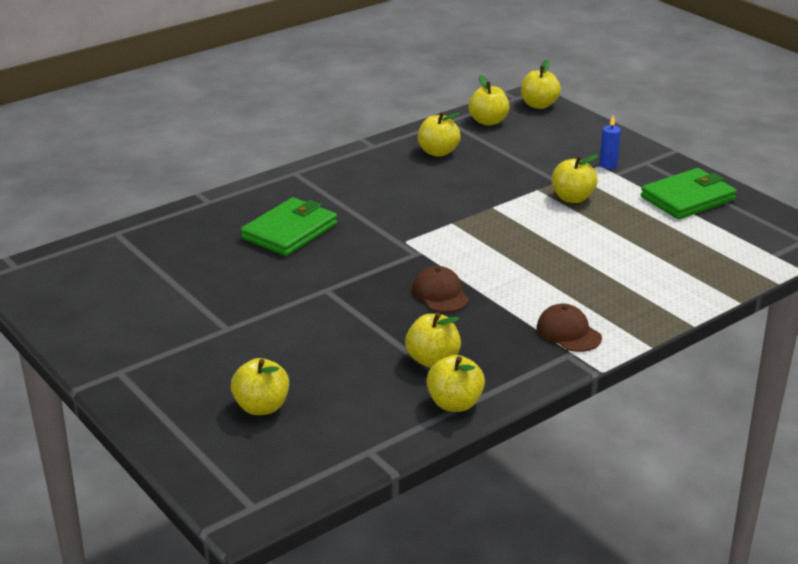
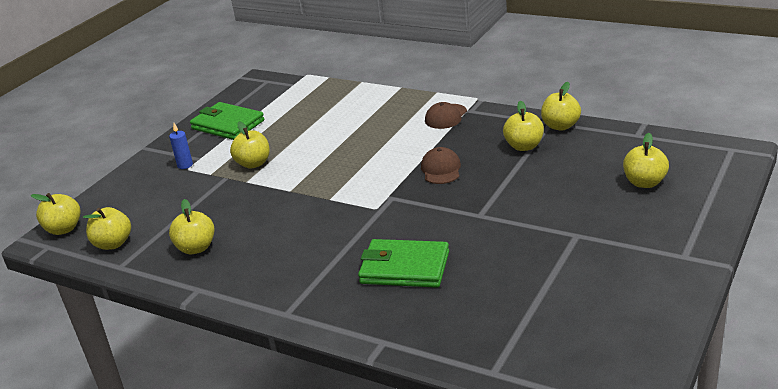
camera: 110 degrees left, 0 degrees up
brown cap [412,266,469,312] -> brown cap turned 135 degrees clockwise [421,147,461,184]

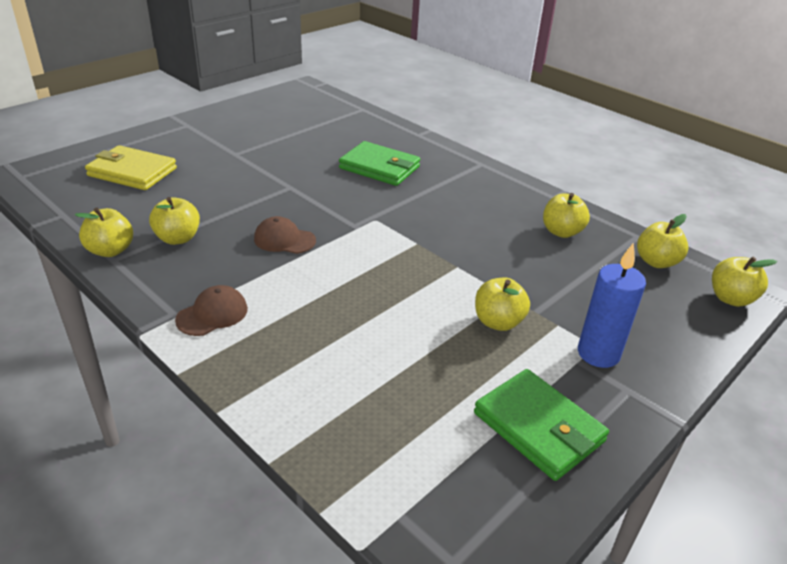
camera: 170 degrees left, 5 degrees up
blue candle [169,123,193,169] -> blue candle [578,243,646,368], size x1.85
brown cap [421,147,461,184] -> brown cap turned 90 degrees clockwise [254,216,316,254]
yellow apple [623,133,669,188] -> yellow wallet [85,145,177,190]

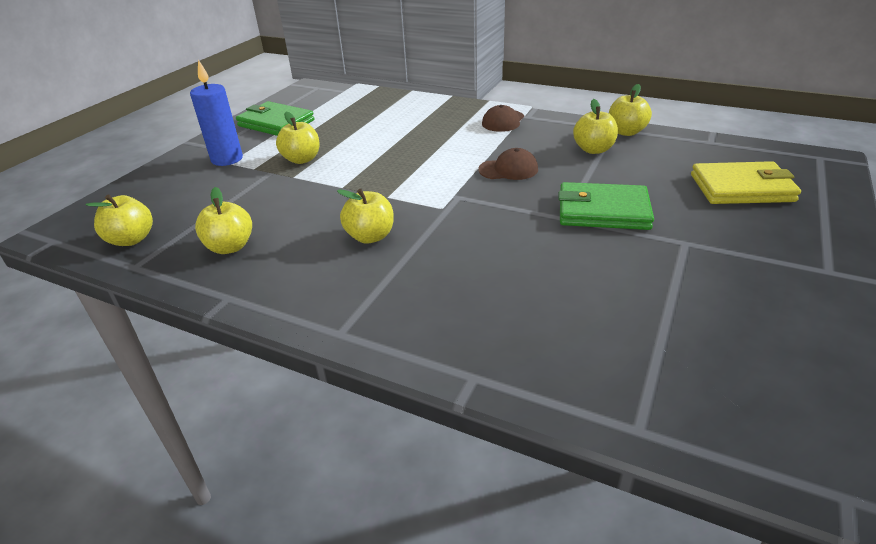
camera: 165 degrees right, 0 degrees up
green wallet [339,141,420,186] -> green wallet moved to [559,182,654,230]
yellow apple [712,256,777,307] -> yellow apple moved to [337,189,394,244]

